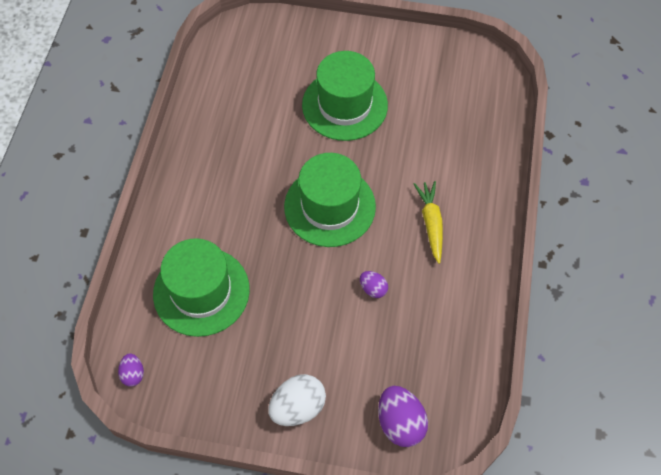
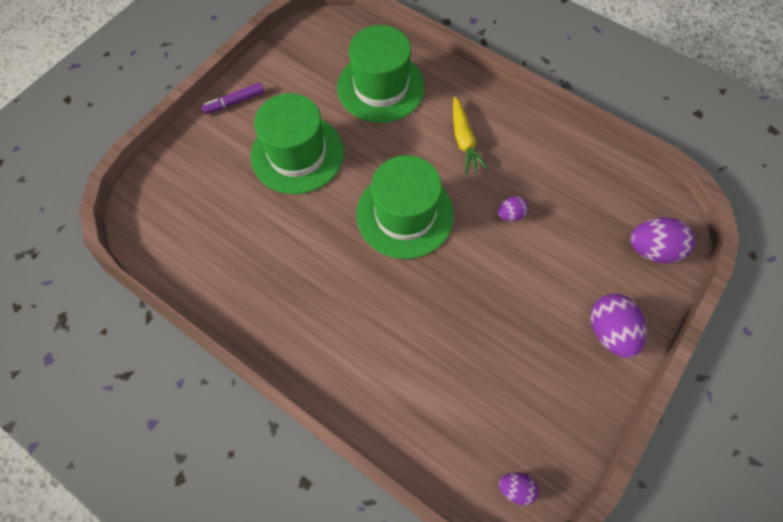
camera: 65 degrees left, 5 degrees up
green hat [153,238,250,337] -> green hat moved to [337,25,425,123]
white egg [268,374,326,426] -> purple egg [591,294,646,358]
yellow carrot [414,181,443,264] -> yellow carrot turned 120 degrees counterclockwise [453,96,488,174]
none -> purple marker [201,83,264,114]

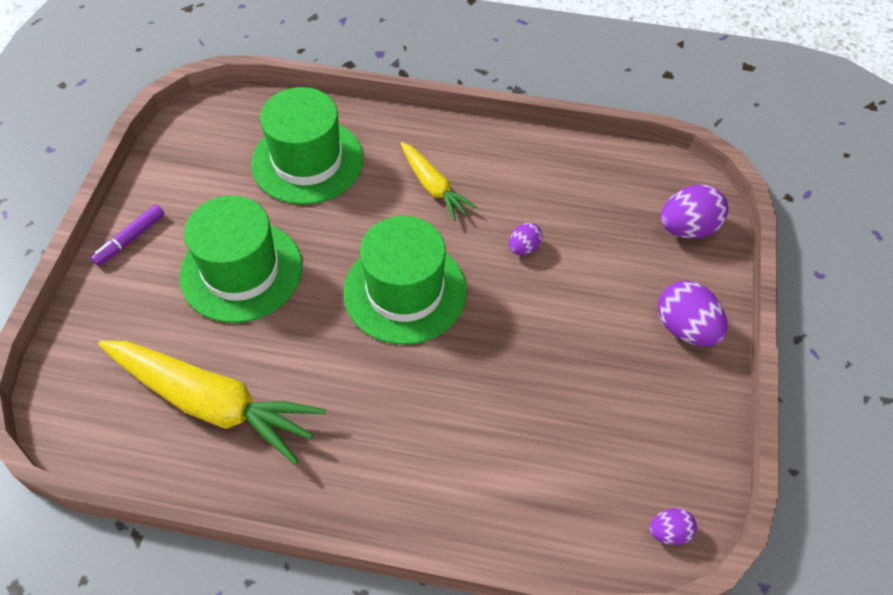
camera: 25 degrees left, 10 degrees down
none -> yellow carrot [98,341,326,465]

